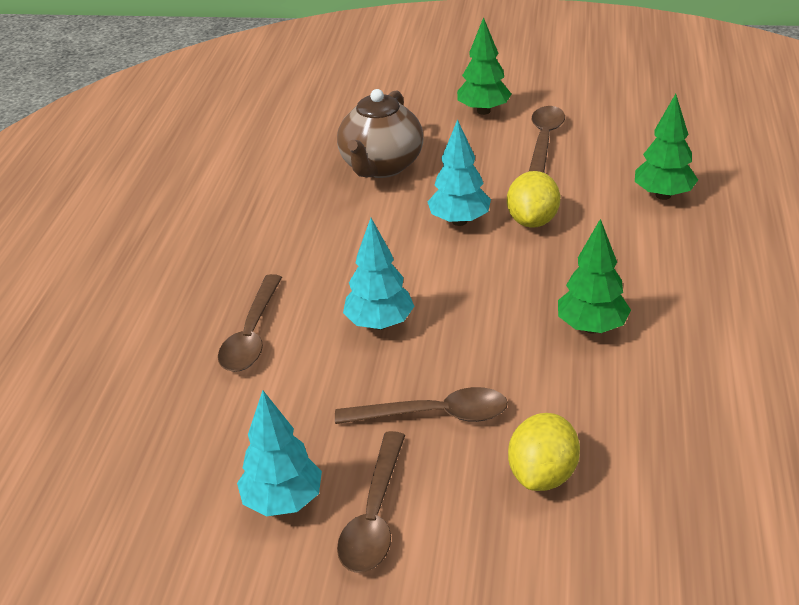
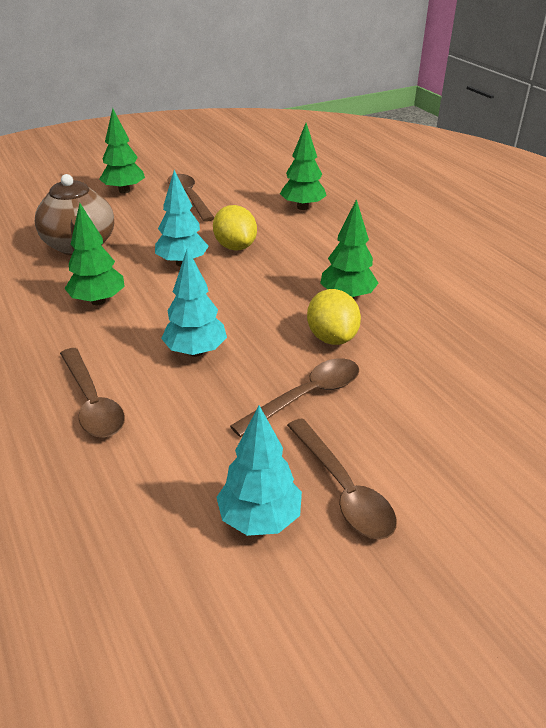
camera: 40 degrees left, 0 degrees up
yellow lemon [508,413,580,491] -> yellow lemon moved to [307,289,361,345]
none -> green tree [65,203,125,305]

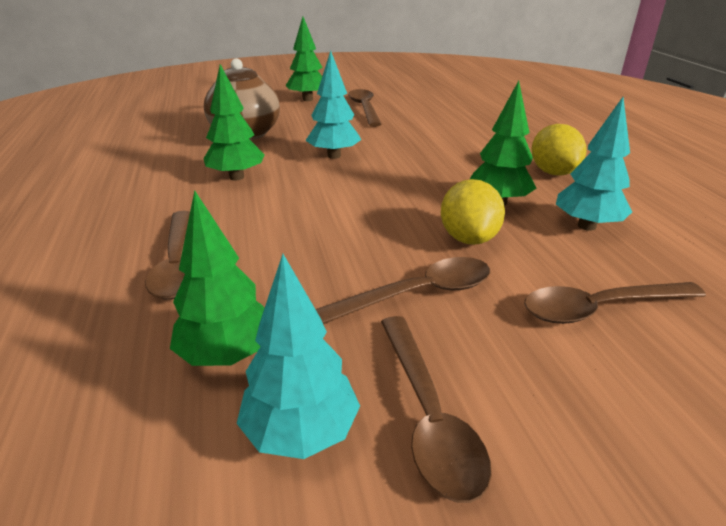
camera: 15 degrees right, 5 degrees down
turquoise tree [161,248,227,357] -> turquoise tree moved to [556,97,632,231]
yellow lemon [213,205,257,251] -> yellow lemon moved to [532,124,587,176]
green tree [280,123,327,210] -> green tree moved to [170,190,264,366]
none -> brown spoon [524,282,706,324]

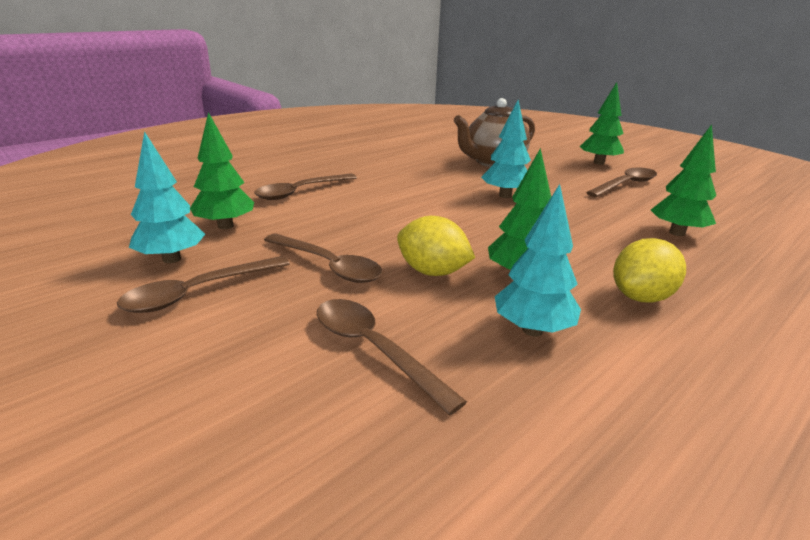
camera: 60 degrees right, 5 degrees down
green tree [203,64,265,181] -> green tree moved to [651,124,716,236]
yellow lemon [441,179,505,245] -> yellow lemon turned 60 degrees clockwise [397,216,475,276]

